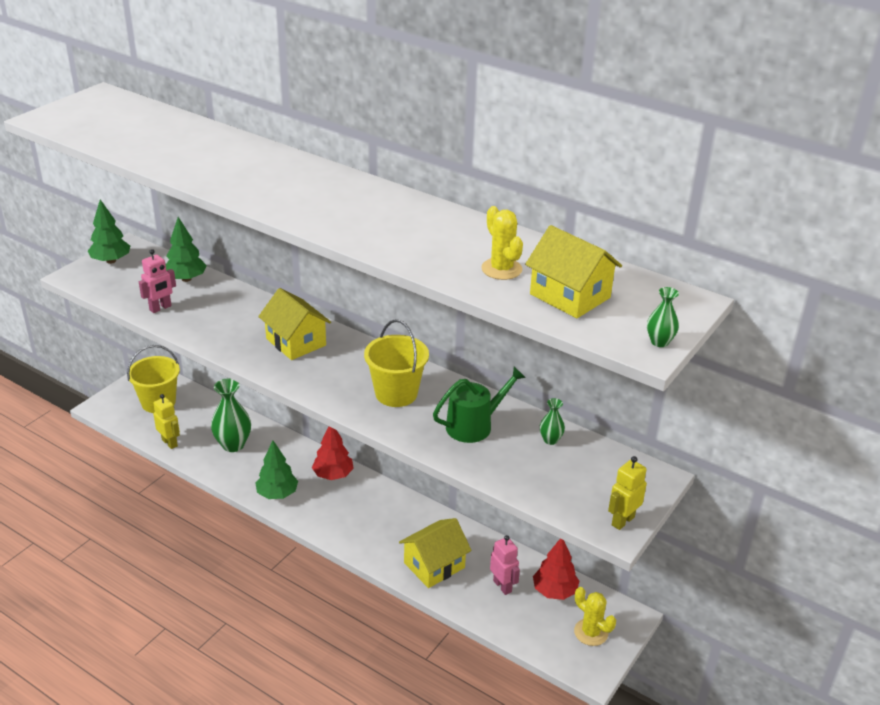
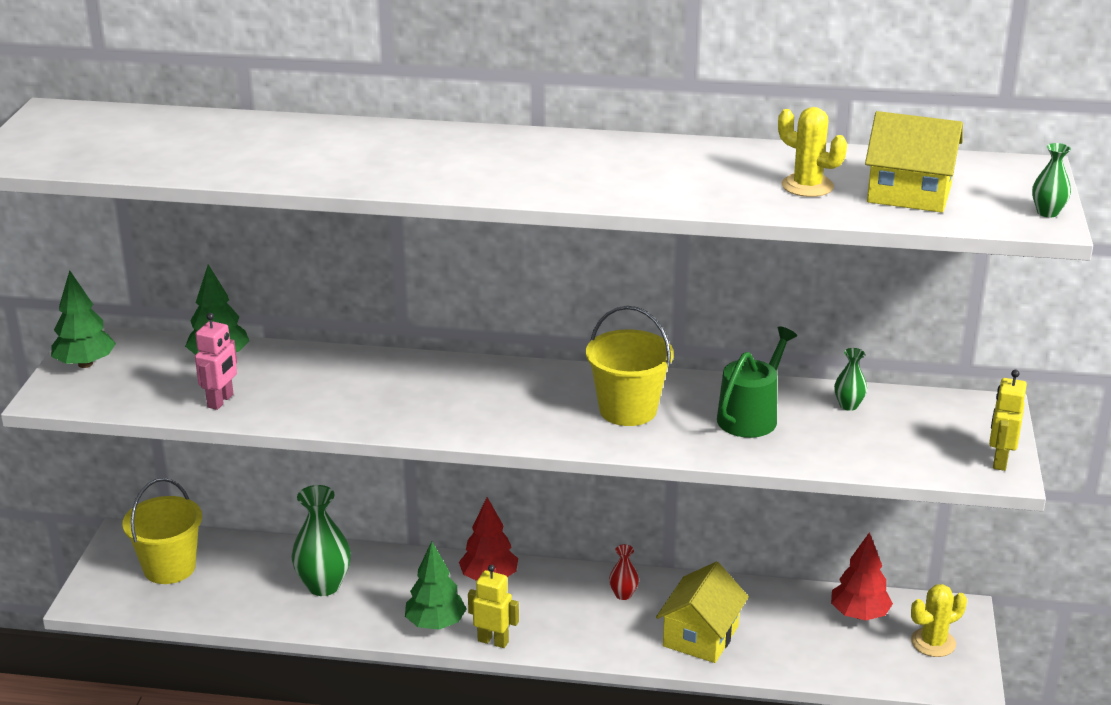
camera: 25 degrees left, 5 degrees down
yellow robot [153,394,180,449] -> yellow robot moved to [468,565,519,648]
yellow house [258,288,331,360] -> none
pink robot [490,535,520,595] -> none
yellow cactus [574,587,616,646] -> yellow cactus turned 45 degrees counterclockwise [911,584,967,657]
none -> red vase [609,544,639,600]

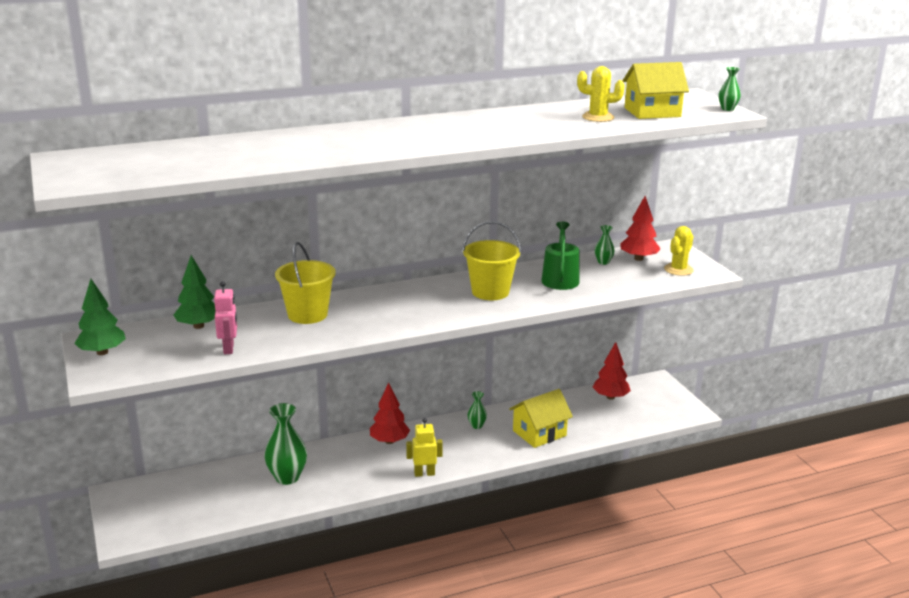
camera: 30 degrees left, 5 degrees down
yellow bucket [122,478,202,584] -> yellow bucket moved to [275,242,336,324]
green tree [405,542,466,630] -> none
red vase [609,544,639,600] -> green vase [468,391,487,429]
yellow house [656,562,749,663] -> yellow house turned 60 degrees clockwise [509,389,573,448]
yellow cactus [911,584,967,657] -> yellow cactus moved to [664,226,694,276]
yellow robot [989,370,1027,471] -> none
none -> red tree [620,196,661,261]

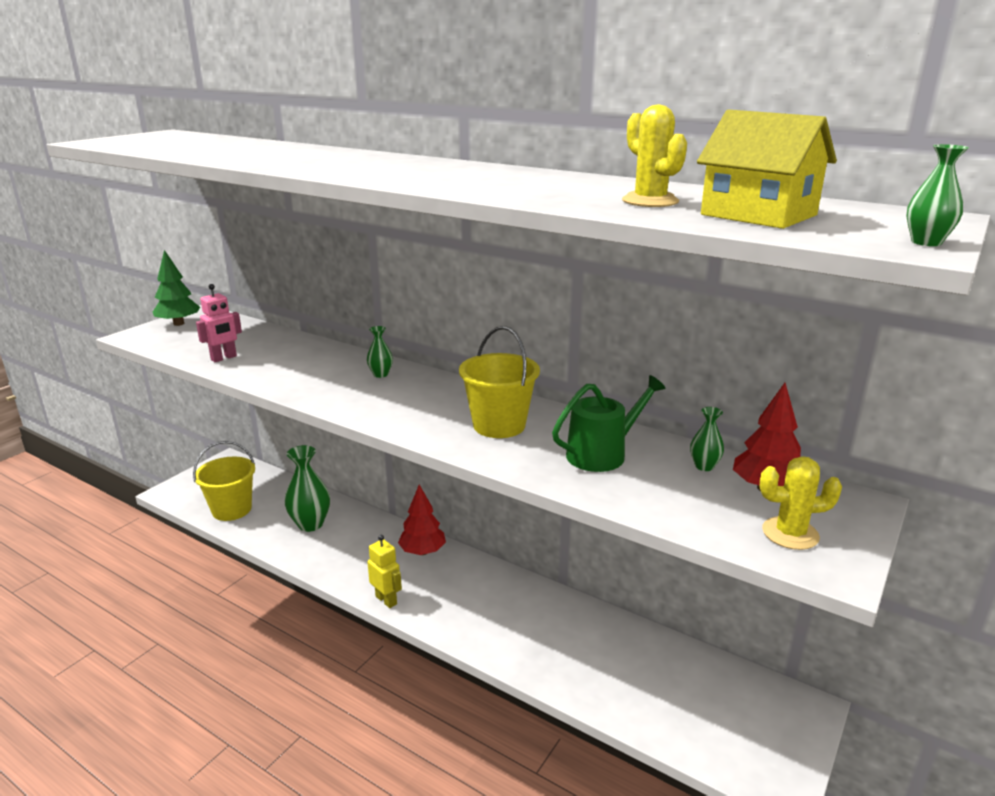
camera: 55 degrees right, 0 degrees up
green tree [173,255,215,329] -> none
yellow bucket [275,242,336,324] -> yellow bucket moved to [193,441,255,521]
green vase [468,391,487,429] -> green vase moved to [367,326,393,378]
yellow house [509,389,573,448] -> none
red tree [593,342,631,400] -> none

